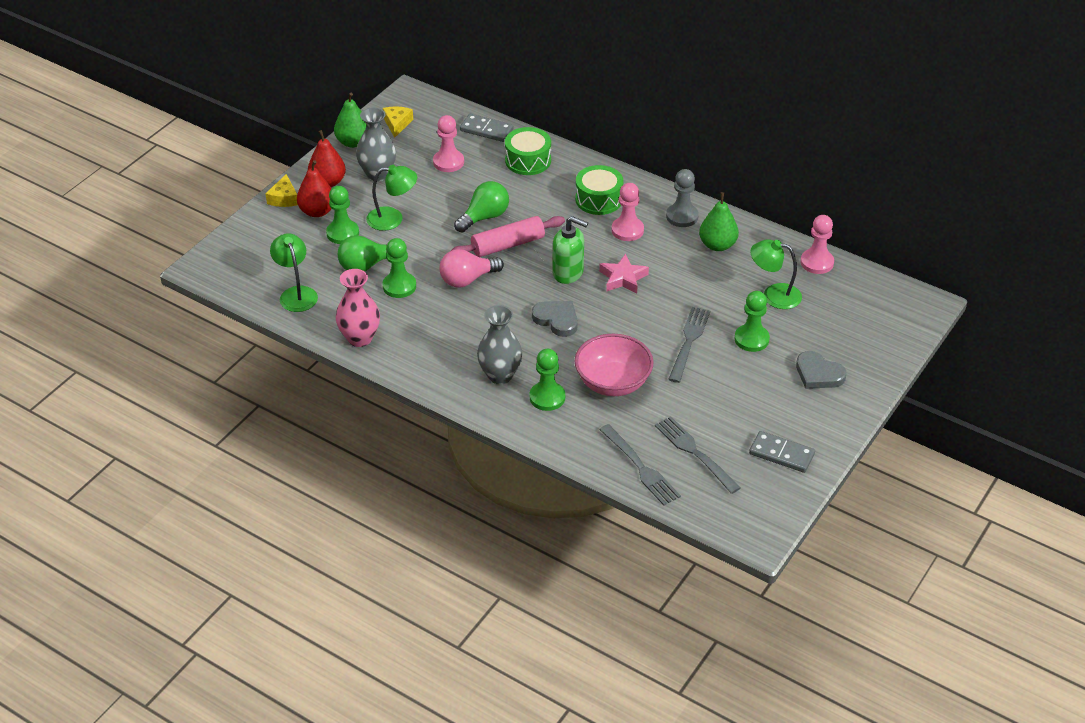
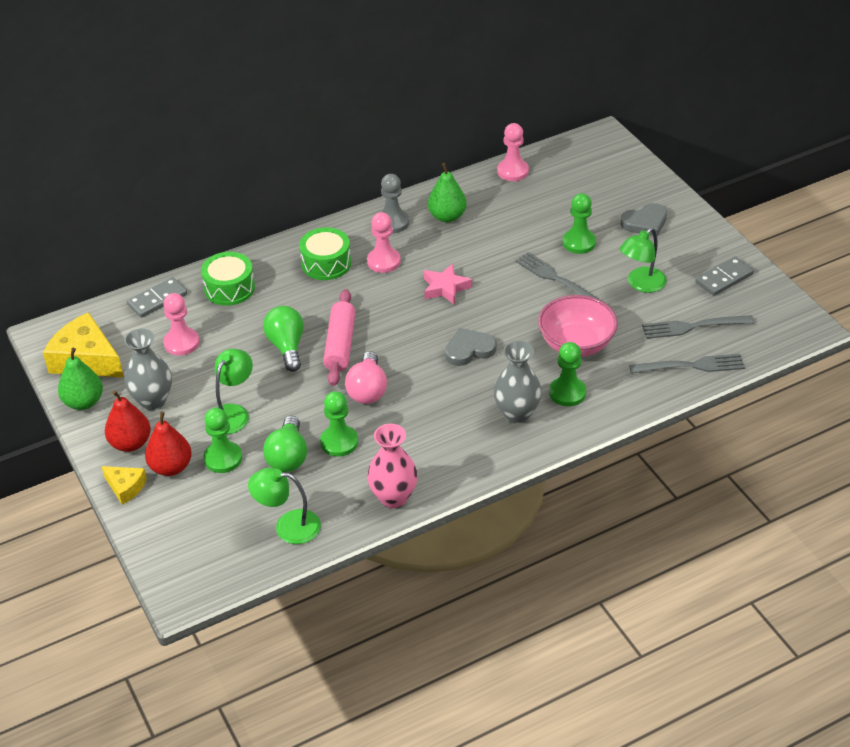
camera: 60 degrees left, 0 degrees up
yellow cheese [383,106,413,138] -> yellow cheese [43,312,124,378], size x1.90
green soap dispenser [552,216,588,284] -> none
green lamp [750,239,802,309] -> green lamp moved to [620,228,667,293]

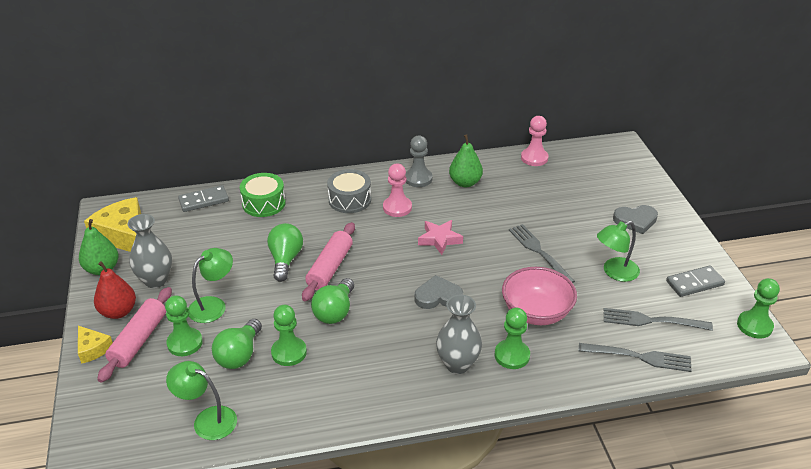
camera: 15 degrees right, 5 degrees down
red pear [145,412,192,476] -> pink rolling pin [97,287,172,383]
pink pawn [163,293,200,356] -> none
green drum [299,227,351,280] -> grey drum [327,169,371,213]
pink light bulb [345,351,387,404] -> green light bulb [311,278,354,324]
pink vase [367,424,418,508] -> none
green pawn [563,193,596,254] -> green pawn moved to [737,278,780,339]

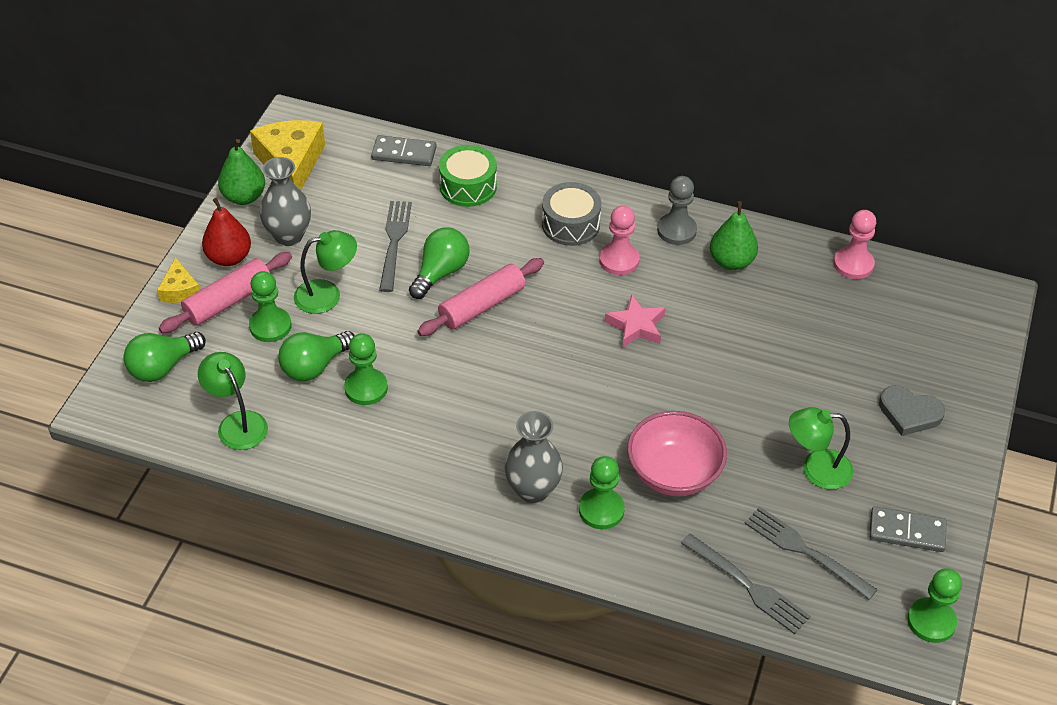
camera: 30 degrees right, 10 degrees up
green light bulb [311,278,354,324] -> green light bulb moved to [124,332,206,382]
grey heart [414,275,463,309] -> none
grey fork [509,224,575,283] -> grey fork moved to [379,201,412,292]

